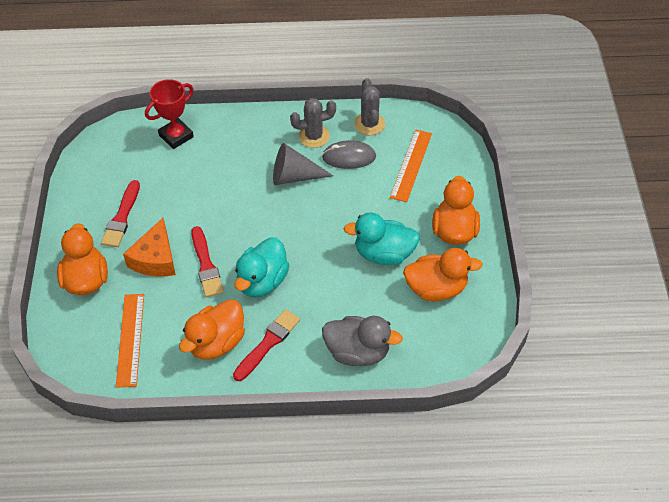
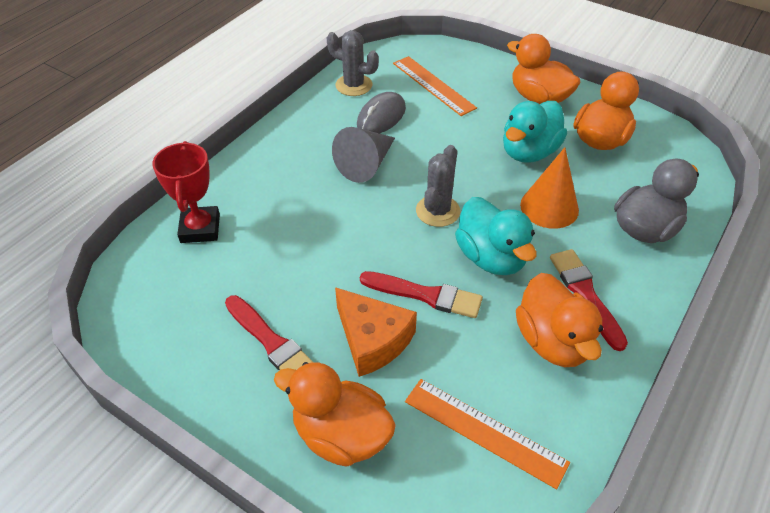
camera: 55 degrees left, 5 degrees down
grey cactus [290,98,336,148] -> grey cactus moved to [416,145,460,227]
none -> orange cone [520,147,579,229]

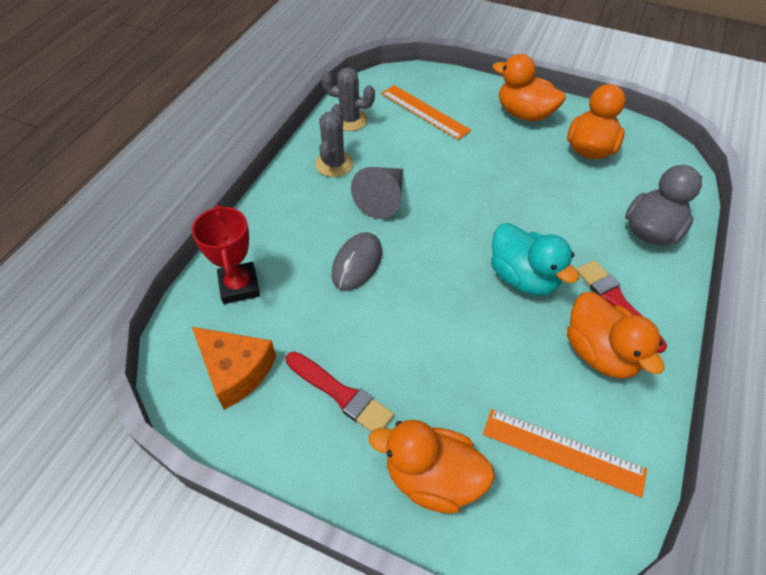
camera: 10 degrees left, 5 degrees up
orange cheese [335,287,417,377] -> orange cheese moved to [192,327,276,409]
grey mouse [357,92,406,134] -> grey mouse moved to [332,232,382,291]
red brush [360,271,483,318] -> none
grey cactus [416,145,460,227] -> grey cactus moved to [315,104,353,177]
turquoise duck [503,101,567,163] -> none
orange cone [520,147,579,229] -> none

